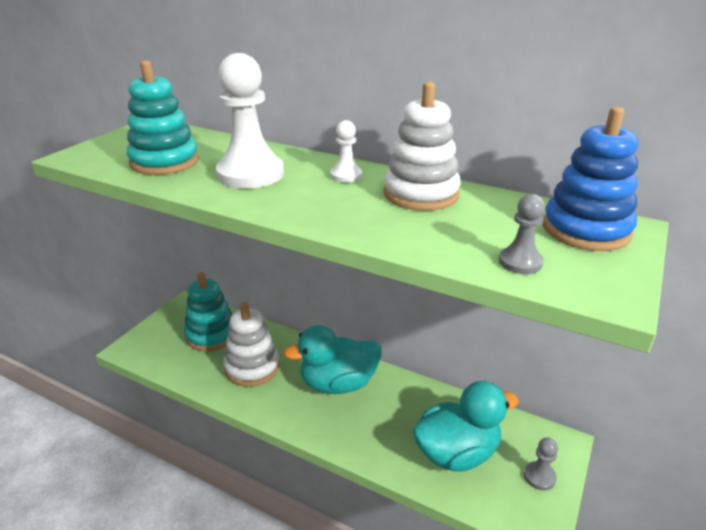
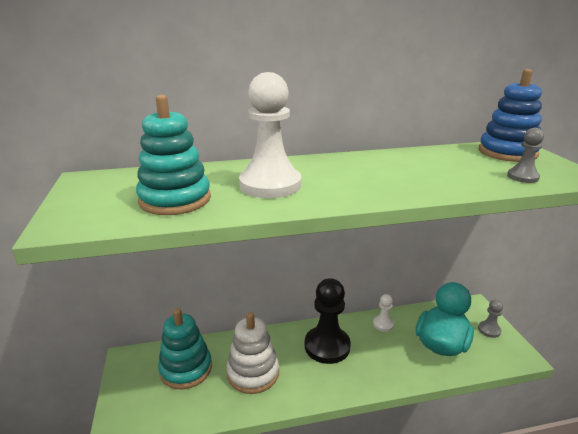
camera: 40 degrees left, 5 degrees down
turquoise duck [283,325,382,394] -> black pawn [305,278,351,364]
white pawn [330,120,362,183] -> white pawn moved to [373,294,394,332]
white stacking toy [384,82,461,211] -> none

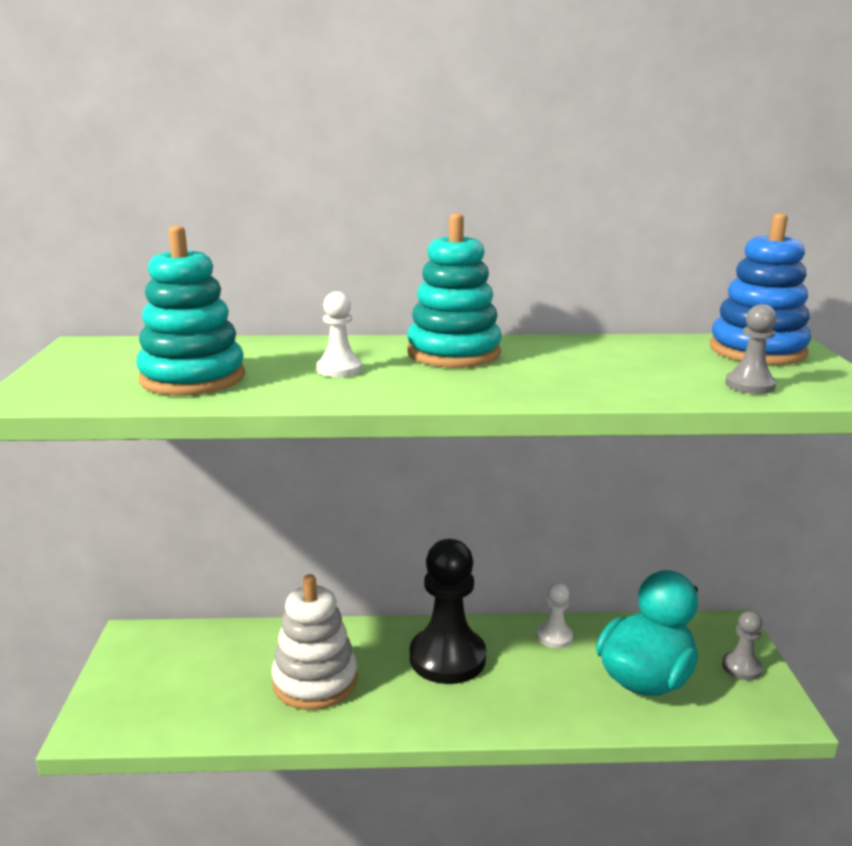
camera: 10 degrees right, 5 degrees down
turquoise stacking toy [158,309,212,389] -> turquoise stacking toy moved to [407,213,501,368]
white pawn [239,72,301,198] -> white pawn [317,291,362,377], size x0.48

